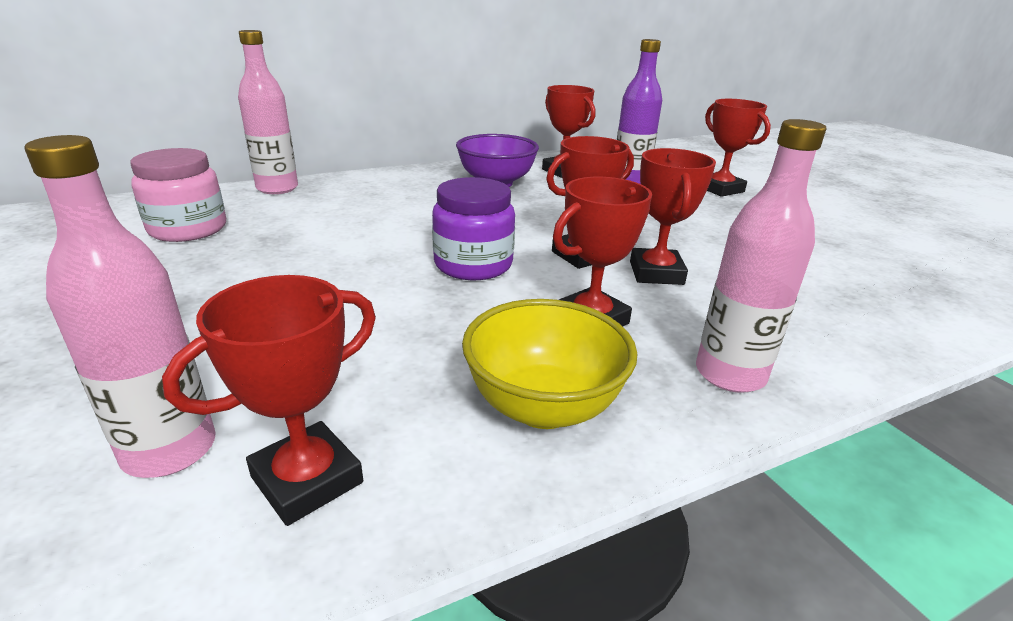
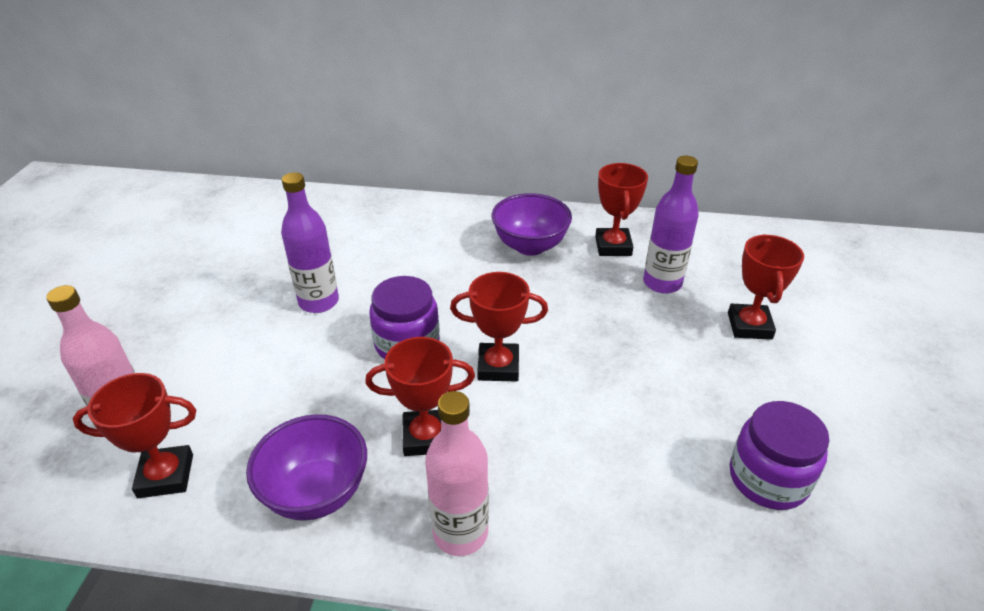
camera: 35 degrees right, 10 degrees up
pink jar [130,148,226,242] -> none
pink bottle [238,30,298,194] -> none
yellow bowl [462,299,637,429] -> purple bowl [246,414,367,521]
red trophy [630,148,716,285] -> none
none -> purple bottle [281,172,339,313]
none -> purple jar [730,401,830,510]

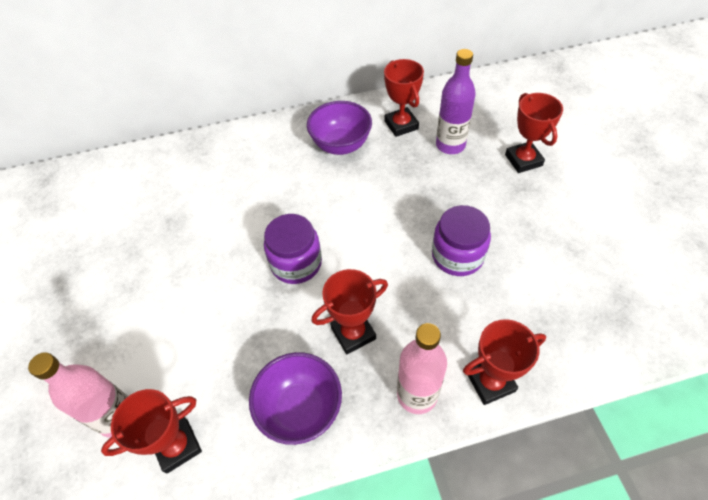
camera: 20 degrees left, 15 degrees up
purple bottle [281,172,339,313] -> none
red trophy [450,272,548,381] -> red trophy moved to [463,319,546,405]
purple jar [730,401,830,510] -> purple jar moved to [432,205,491,276]

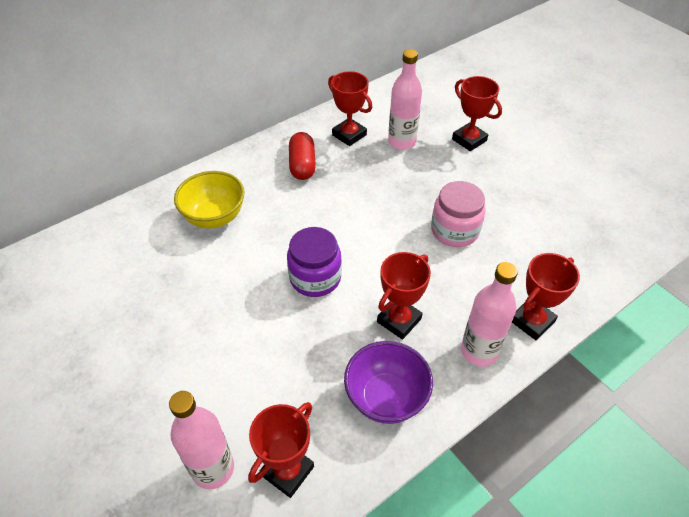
camera: 25 degrees left, 5 degrees down
purple bowl [307,101,372,155] -> red capsule [289,132,316,180]
purple jar [432,205,491,276] -> pink jar [431,181,486,247]
purple bottle [436,49,476,154] -> pink bottle [388,49,422,150]
none -> yellow bowl [174,171,244,228]

